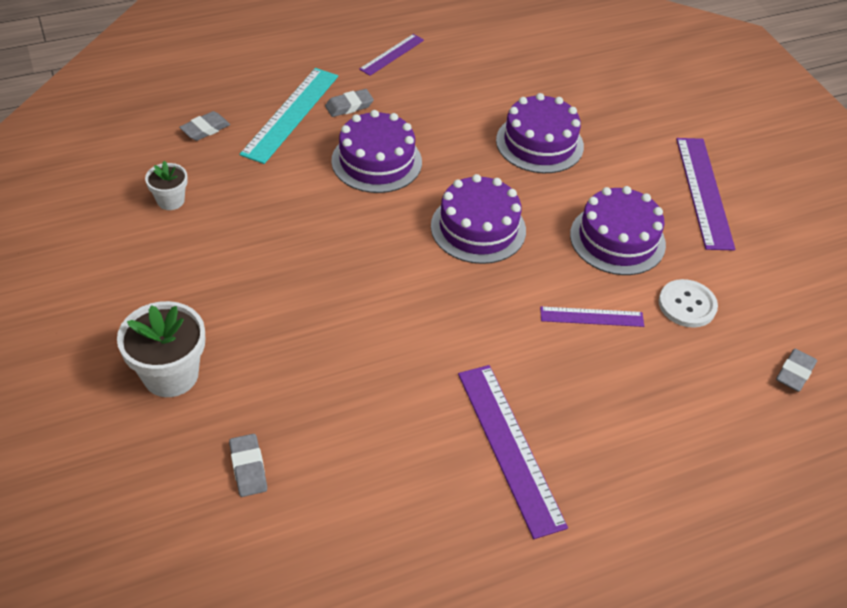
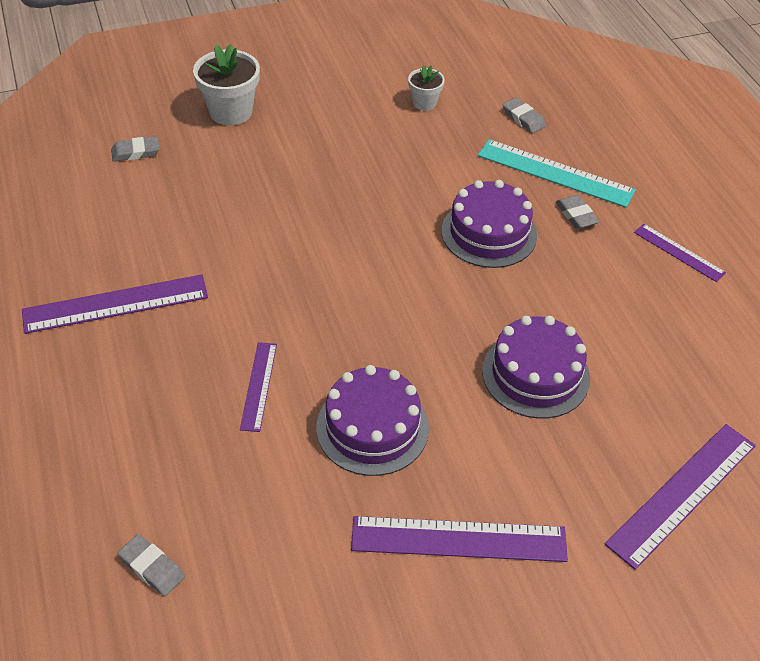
camera: 95 degrees right, 0 degrees up
purple cake [431,174,526,264] -> none
white button [658,279,718,328] -> none
none -> purple ruler [605,424,756,570]

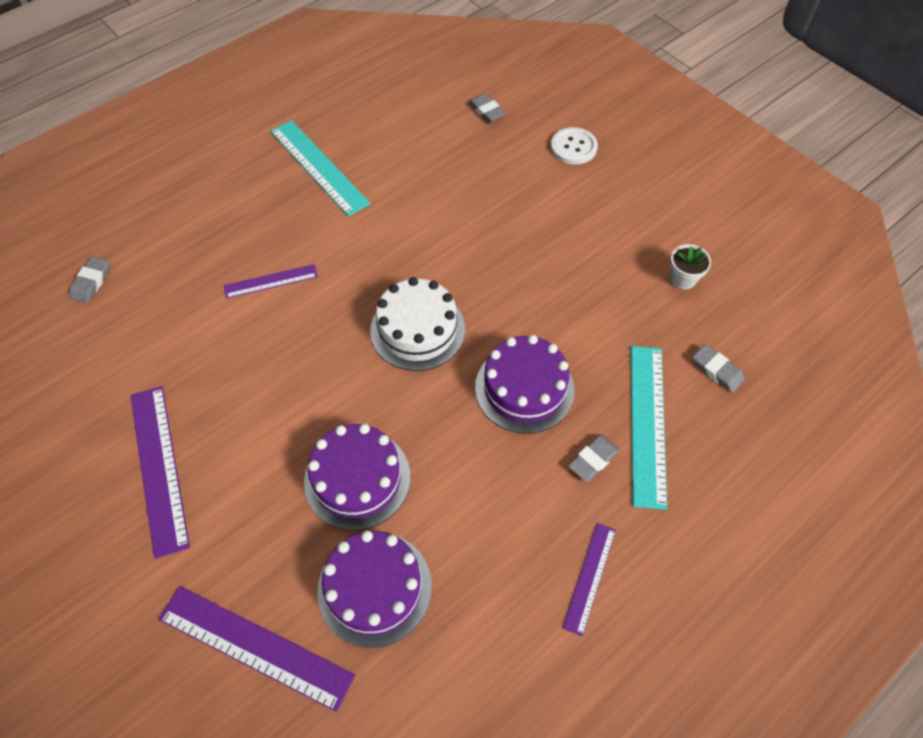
camera: 70 degrees right, 10 degrees up
purple ruler [22,274,208,334] -> turquoise ruler [270,120,371,216]
white flower pot [193,44,260,125] -> white button [551,127,598,164]
purple cake [316,365,429,476] -> purple cake moved to [317,530,432,648]
grey eraser [503,98,546,133] -> grey eraser turned 75 degrees counterclockwise [692,344,745,393]
none -> white cake [370,277,465,371]

